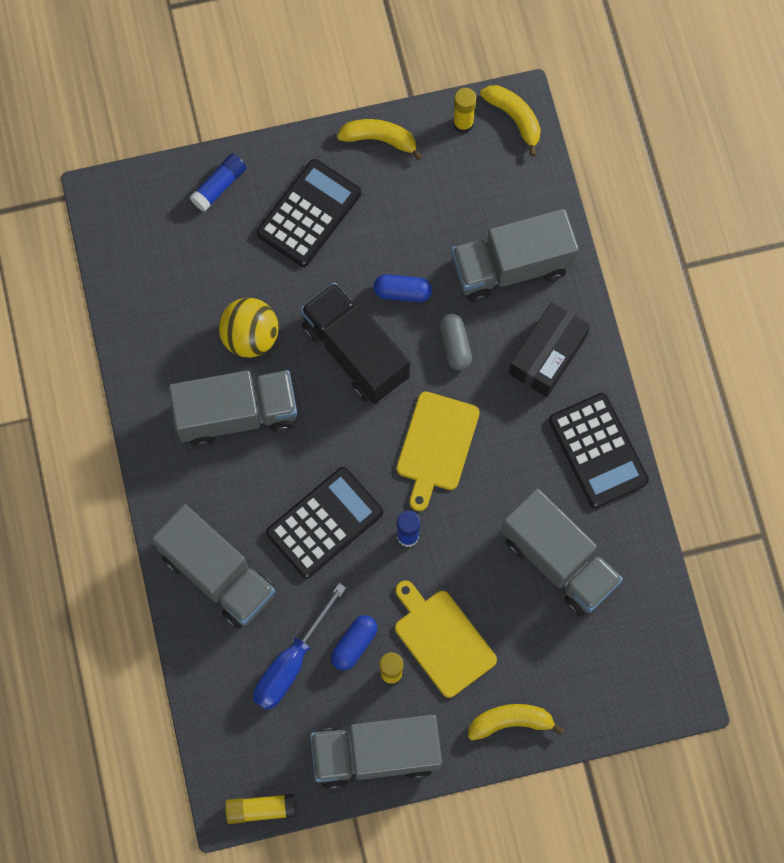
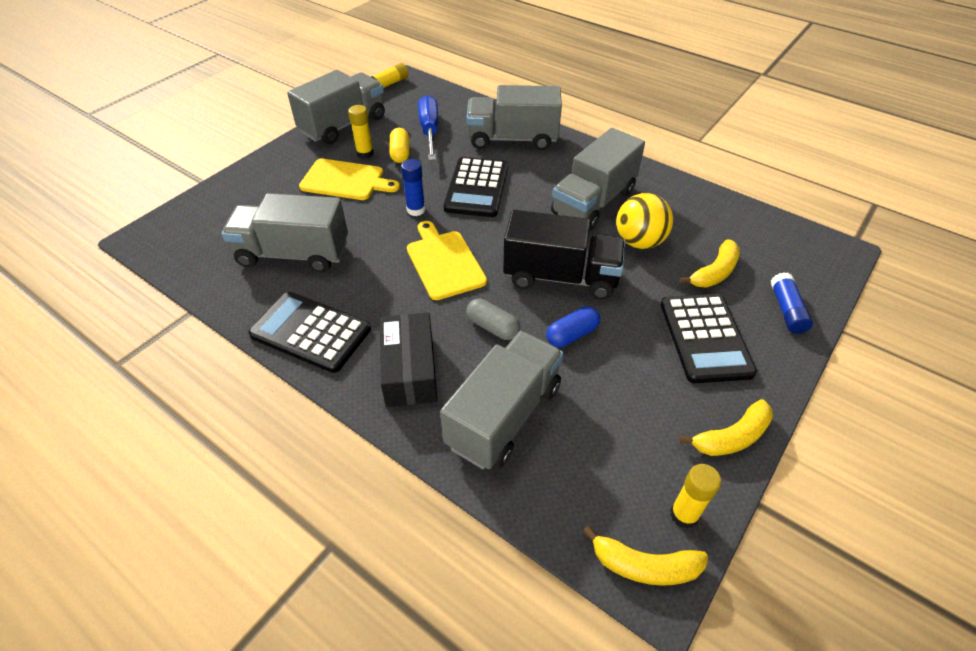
camera: 140 degrees right, 25 degrees down
blue capsule [331,615,377,671] -> yellow capsule [389,128,409,163]
yellow banana [468,704,564,740] -> yellow banana moved to [679,239,740,288]

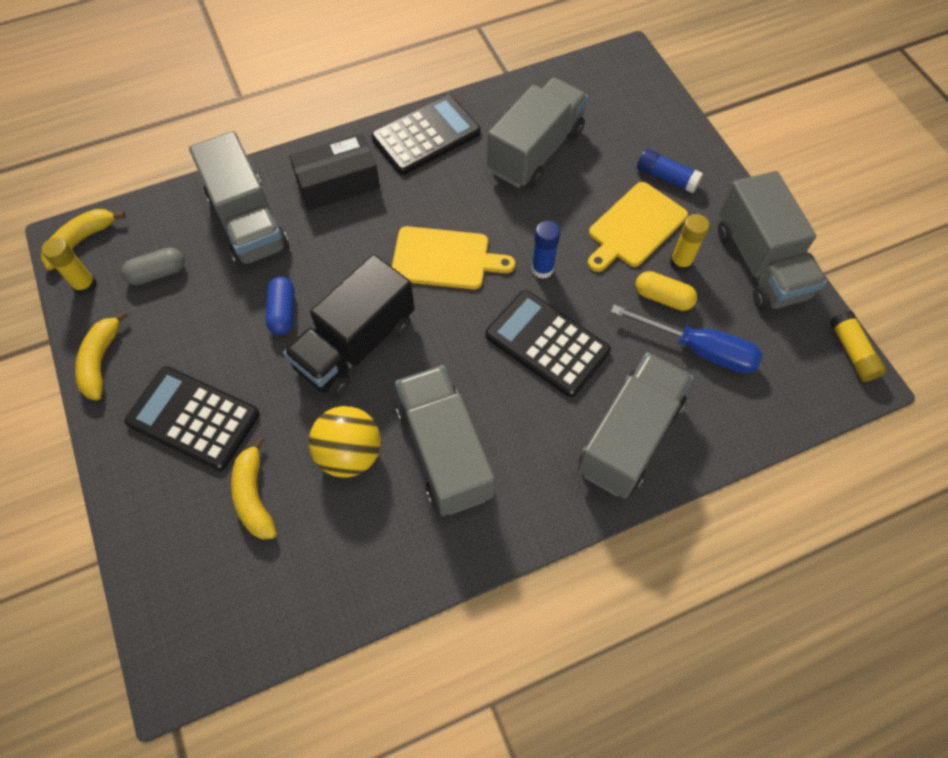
camera: 120 degrees right, 15 degrees up
black box [380,312,437,407] -> black box turned 45 degrees counterclockwise [289,133,380,210]
grey capsule [466,298,521,340] -> grey capsule moved to [121,247,185,285]
blue glue stick [771,272,813,334] -> blue glue stick moved to [637,149,703,193]

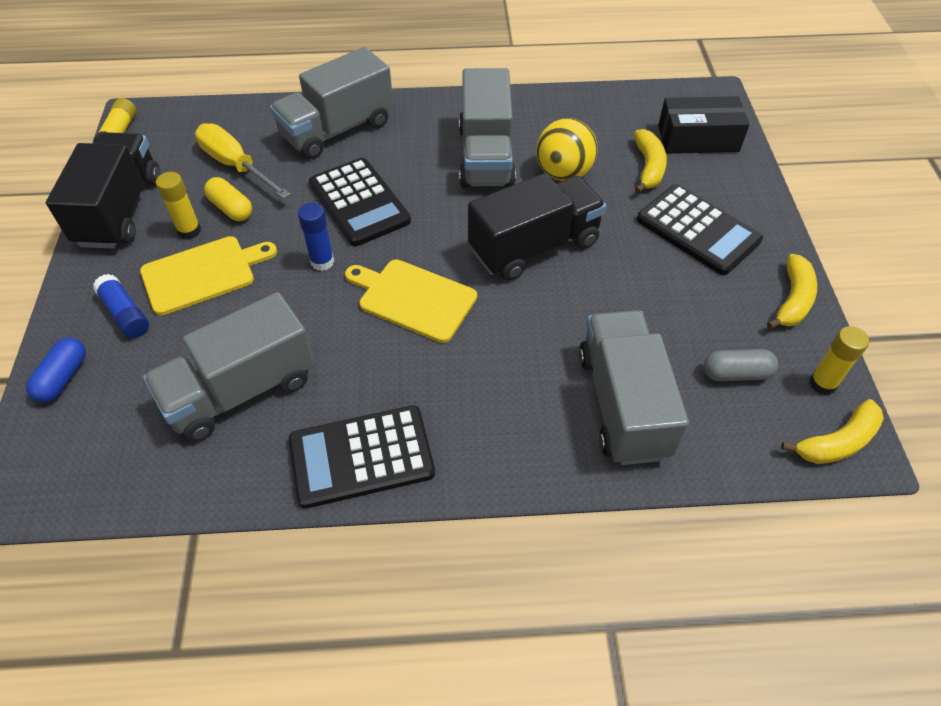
camera: 160 degrees left, 10 degrees down
blue capsule [266,277,294,335] -> blue capsule moved to [26,337,86,402]
black box [289,133,380,210] -> black box moved to [658,96,750,154]
blue screwdriver [611,305,763,373] -> yellow screwdriver [195,123,290,199]
grey truck [718,171,827,311] -> black truck [46,132,160,248]

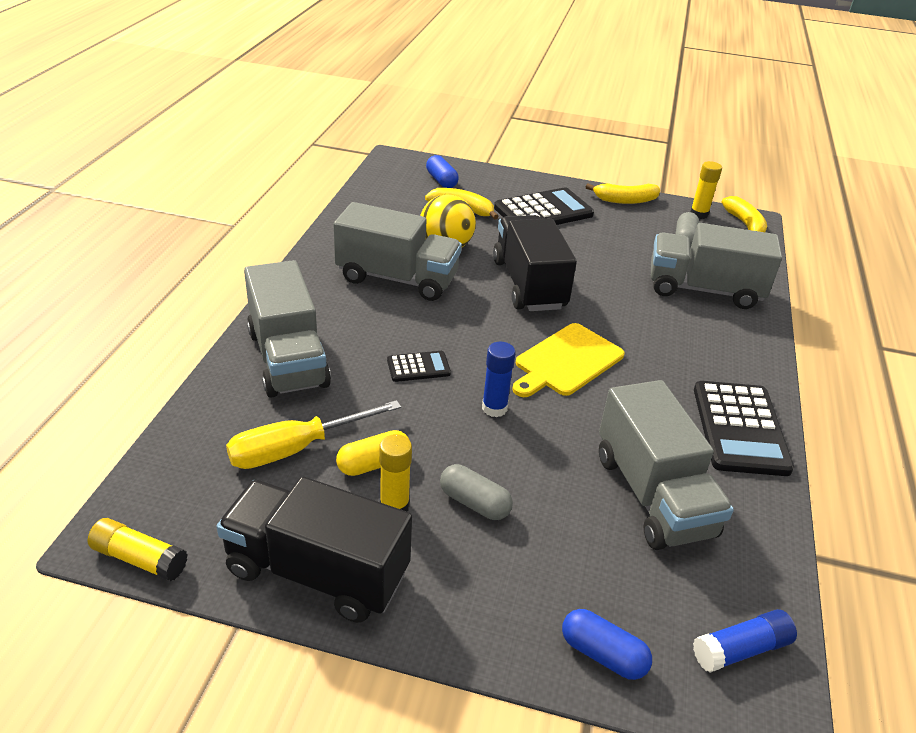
camera: 75 degrees left, 15 degrees down
blue glue stick [93,274,149,338] -> blue glue stick moved to [693,609,797,673]
yellow cutting board [140,236,277,316] -> grey capsule [440,464,513,520]
black calculator [309,158,411,246] -> black calculator [387,351,451,382], size x0.51
black box [658,96,750,154] -> blue capsule [426,155,459,188]
yellow banana [767,254,817,329] -> yellow banana turned 135 degrees clockwise [586,183,660,204]

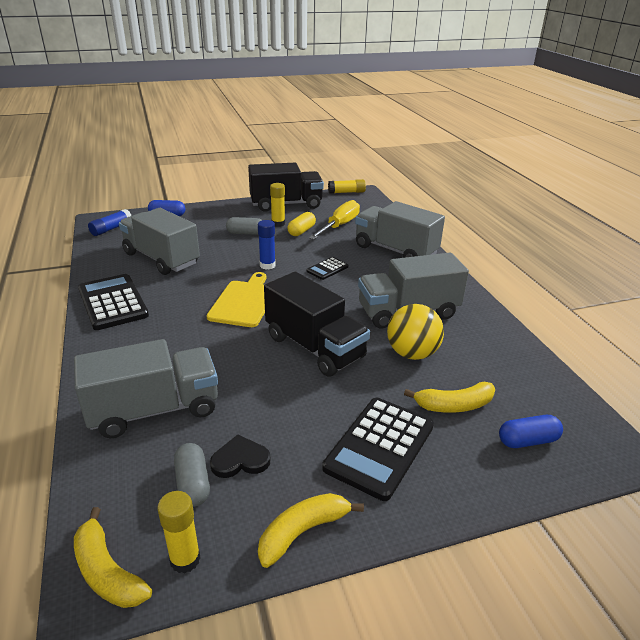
camera: 150 degrees right, 5 degrees down
blue capsule [426,155,459,188] -> blue capsule turned 45 degrees counterclockwise [499,415,563,448]
none -> black heart [210,435,270,478]

